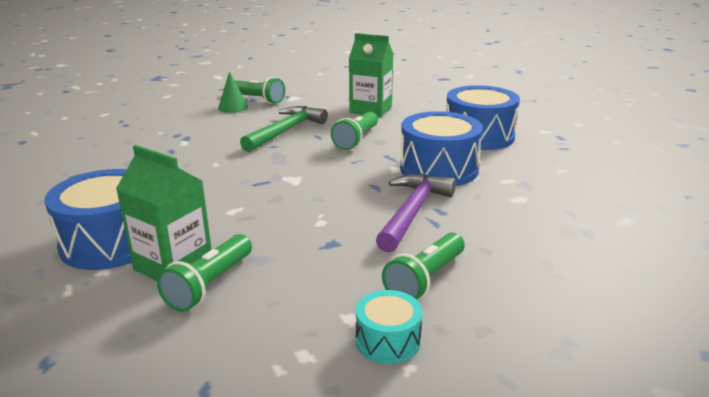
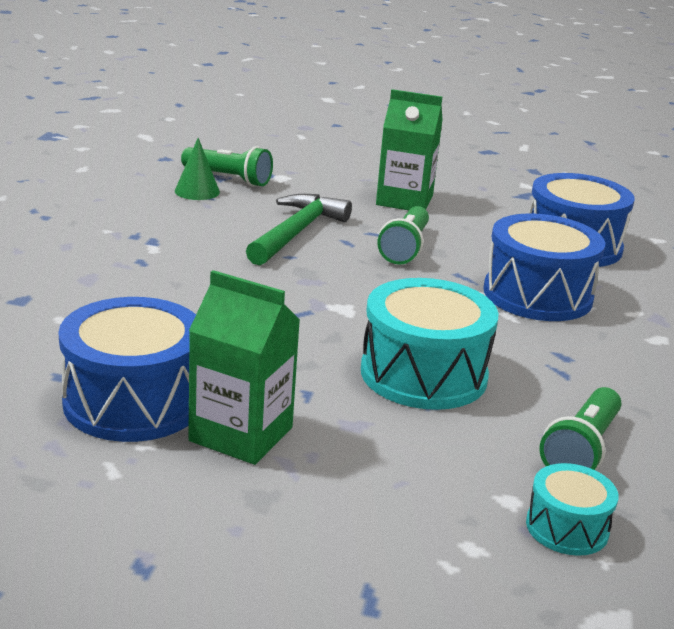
camera: 10 degrees left, 0 degrees up
green flashlight [157,234,252,312] -> none
purple hammer [376,174,456,253] -> none
none -> turquoise drum [361,278,499,410]

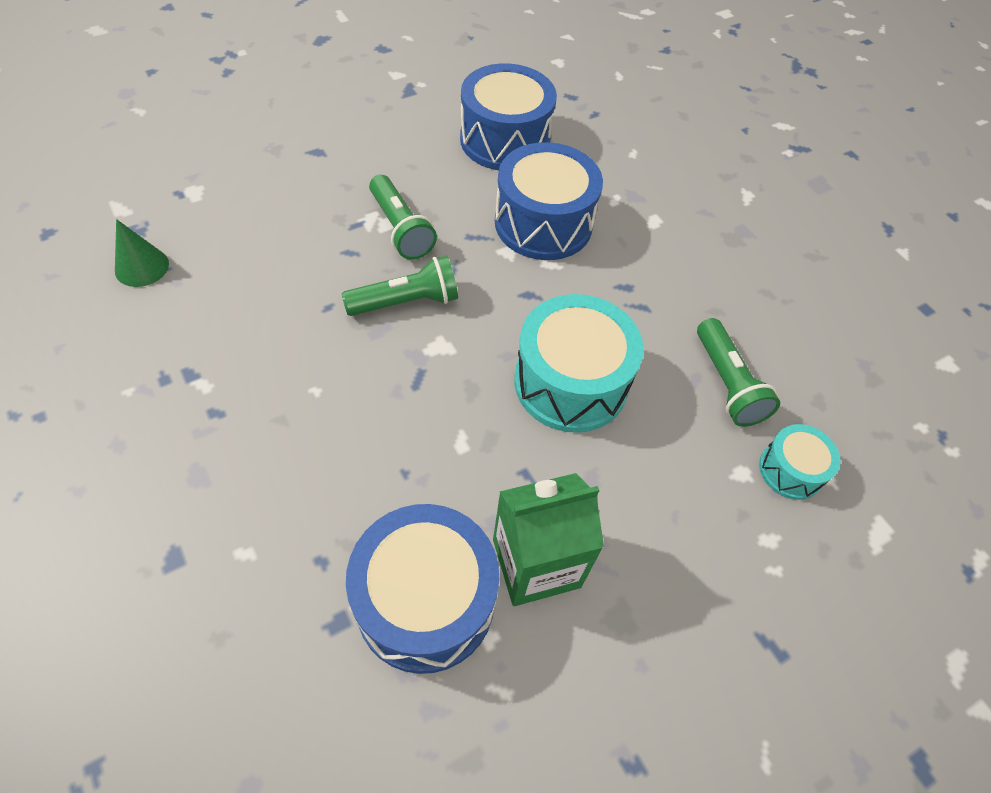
camera: 45 degrees left, 30 degrees up
green flashlight [181,146,273,187] -> green flashlight moved to [342,256,458,316]
green hammer [246,194,352,265] -> none
green carton [376,89,443,210] -> none

